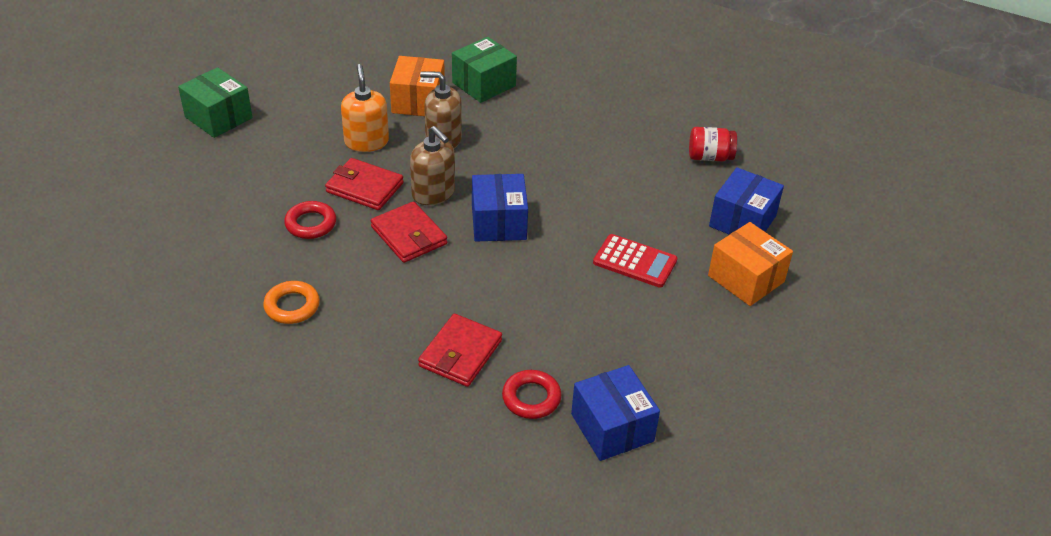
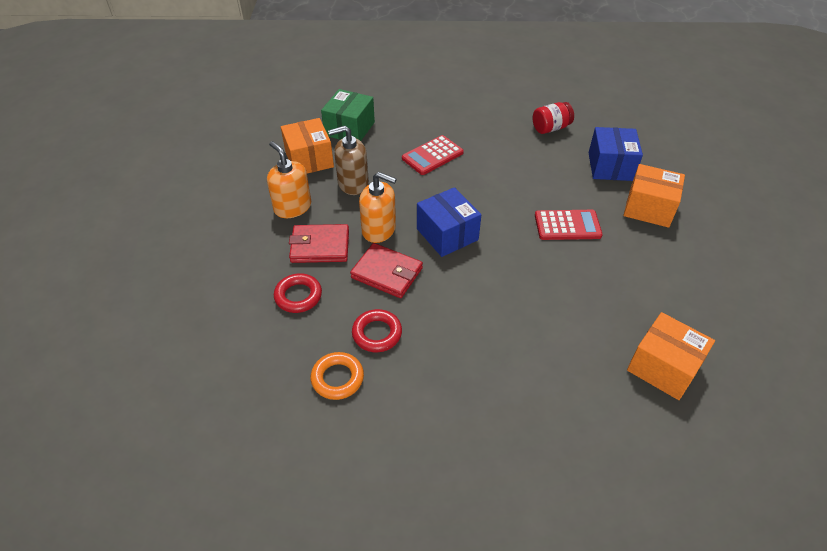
camera: 25 degrees left, 5 degrees up
green box [178,67,252,138] -> none
brown soap dispenser [410,126,455,205] -> orange soap dispenser [359,172,397,243]
red wallet [418,314,502,387] -> none
red ring [502,370,561,419] -> red ring moved to [352,309,402,352]
blue box [571,365,660,461] -> orange box [627,312,715,400]
none -> red calculator [402,135,464,175]

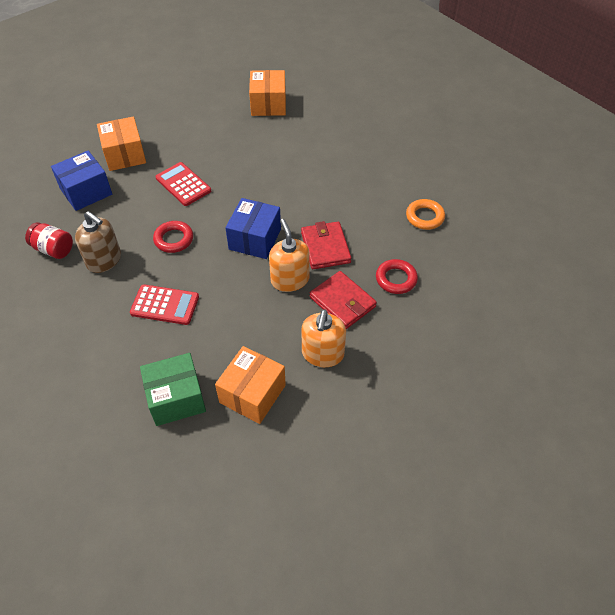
camera: 130 degrees left, 5 degrees up
brown soap dispenser [328,126,369,195] -> brown soap dispenser moved to [75,211,121,273]
red ring [352,309,402,352] -> red ring moved to [153,221,193,253]

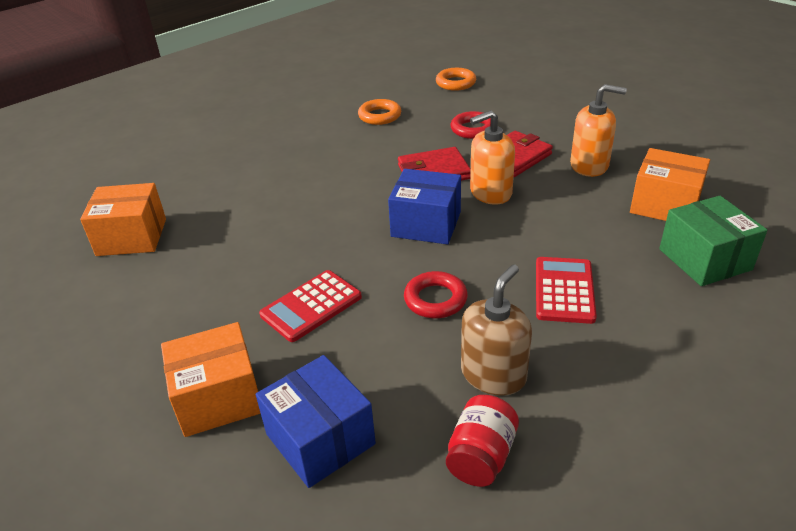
camera: 90 degrees left, 15 degrees down
none -> orange ring [436,68,476,91]

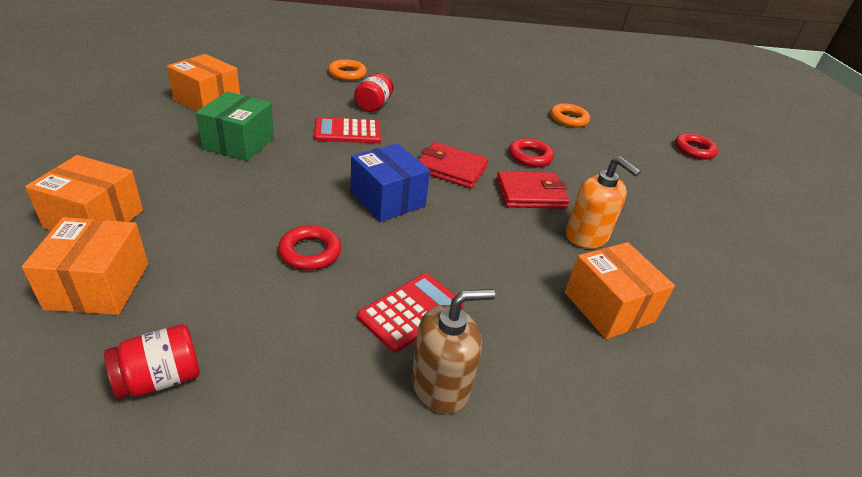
camera: 30 degrees right, 0 degrees up
blue box [256,355,376,488] -> orange box [22,217,148,315]
red calculator [259,270,362,342] -> red calculator moved to [314,117,381,143]
orange ring [358,99,401,125] -> orange ring moved to [328,59,367,81]
brown soap dispenser [461,264,532,396] -> brown soap dispenser moved to [411,289,495,414]
orange soap dispenser [470,110,515,205] -> none
green box [659,196,767,286] -> green box moved to [196,91,274,161]
none -> red jar [354,73,394,112]
none -> red ring [675,133,718,160]

